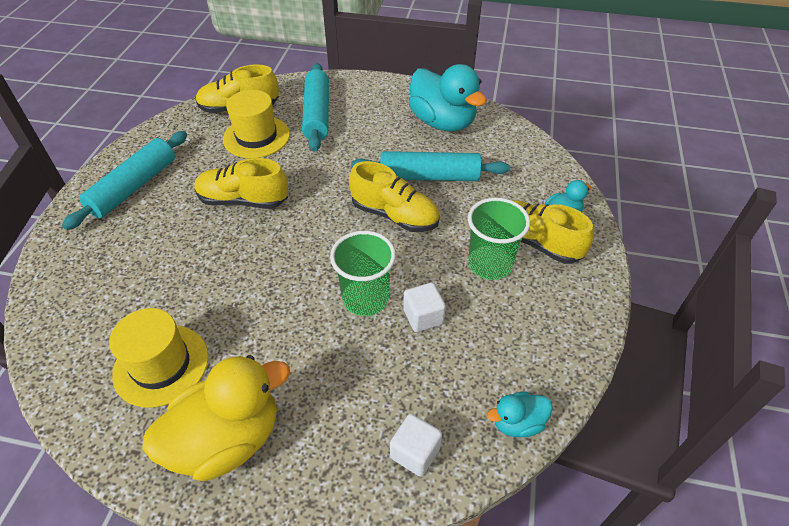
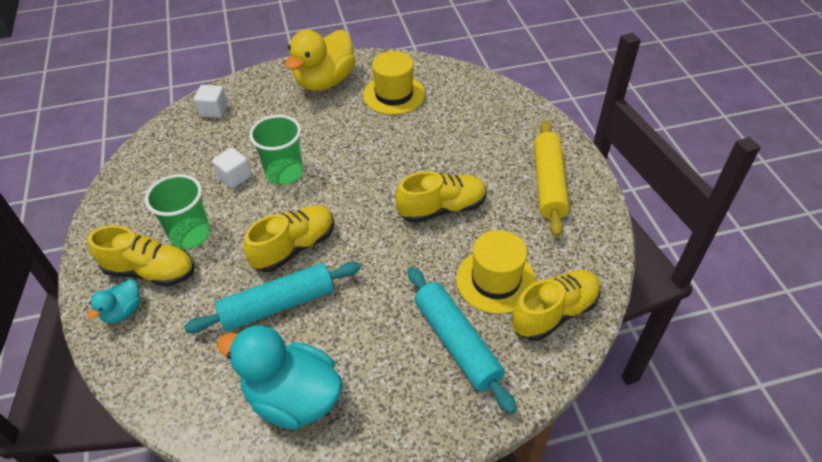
camera: 155 degrees right, 0 degrees up
turquoise rolling pin [62,131,187,230] -> yellow rolling pin [534,120,569,237]
yellow shoe [349,161,440,232] -> yellow shoe turned 135 degrees clockwise [243,205,334,272]
turquoise duck [487,391,553,437] -> none

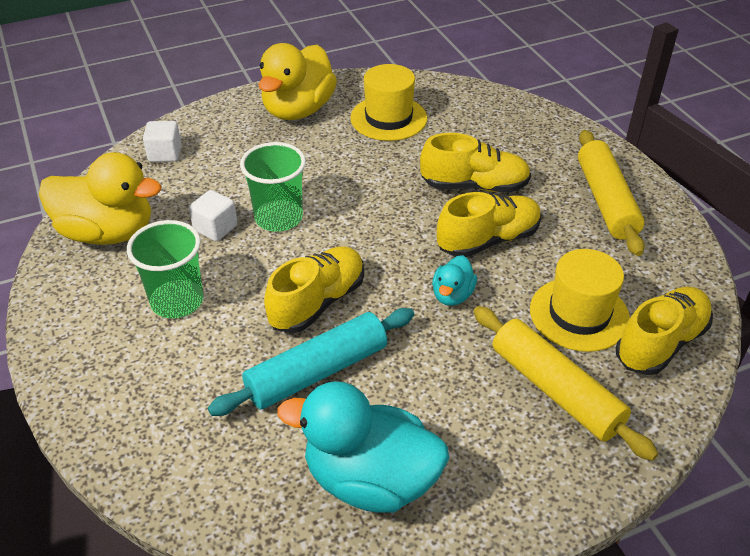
camera: 10 degrees left, 5 degrees down
turquoise duck [87,279,140,323] -> turquoise duck moved to [432,255,477,306]
yellow shoe [88,225,194,287] -> yellow shoe moved to [420,133,531,192]
turquoise rolling pin [408,267,517,414] -> yellow rolling pin [473,306,658,461]
none -> yellow duck [39,152,162,245]

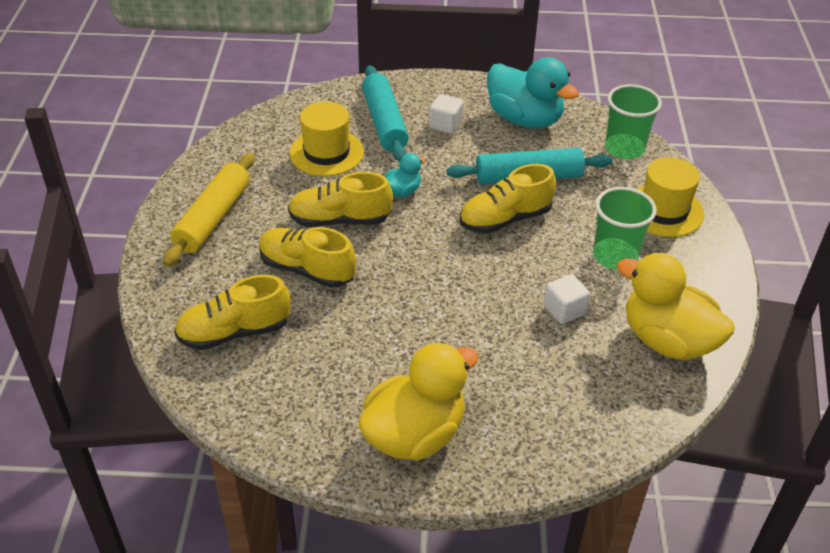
camera: 155 degrees left, 0 degrees up
white cube [143,121,181,162] -> white cube moved to [429,94,464,134]
green cup [240,142,306,232] -> green cup moved to [605,84,662,159]
yellow hat [350,64,427,141] -> yellow hat moved to [637,157,704,237]
yellow rolling pin [473,306,658,461] -> turquoise rolling pin [362,65,409,162]
yellow shoe [616,287,713,375] -> yellow shoe moved to [174,275,290,350]

